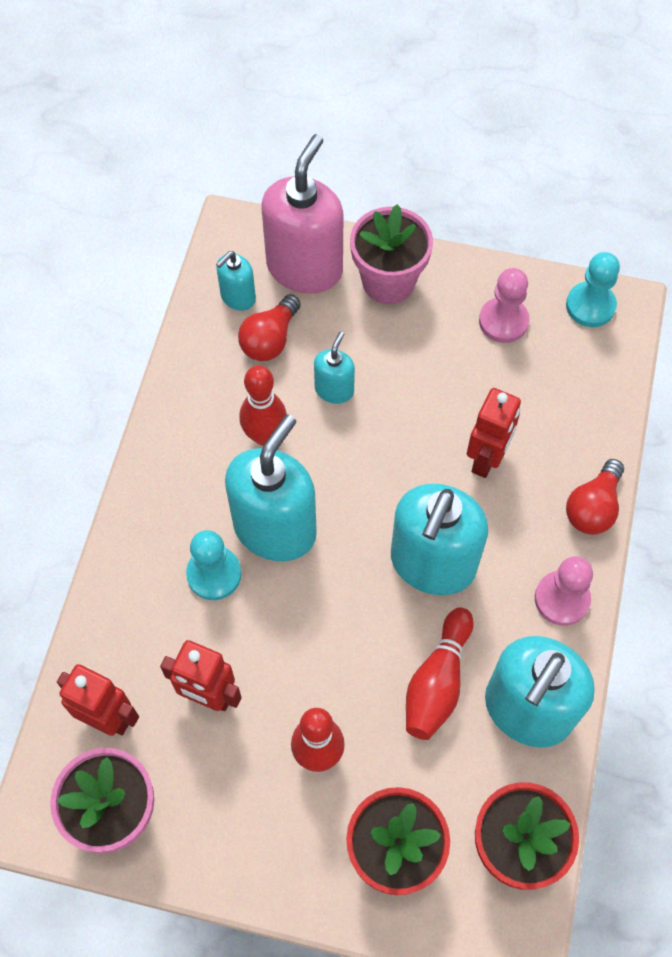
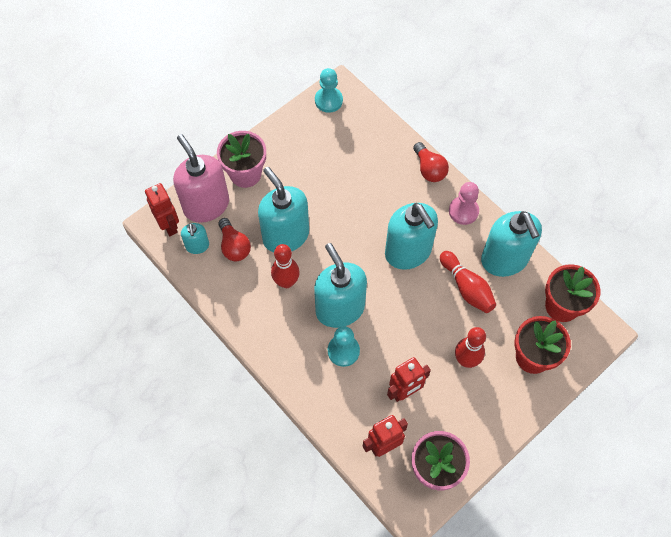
camera: 55 degrees left, 0 degrees up
turquoise soap dispenser [314,331,355,404] -> turquoise soap dispenser [258,167,309,252], size x2.04
red robot [467,388,521,478] -> red robot moved to [145,183,179,236]
pink pawn [479,268,530,343] -> none

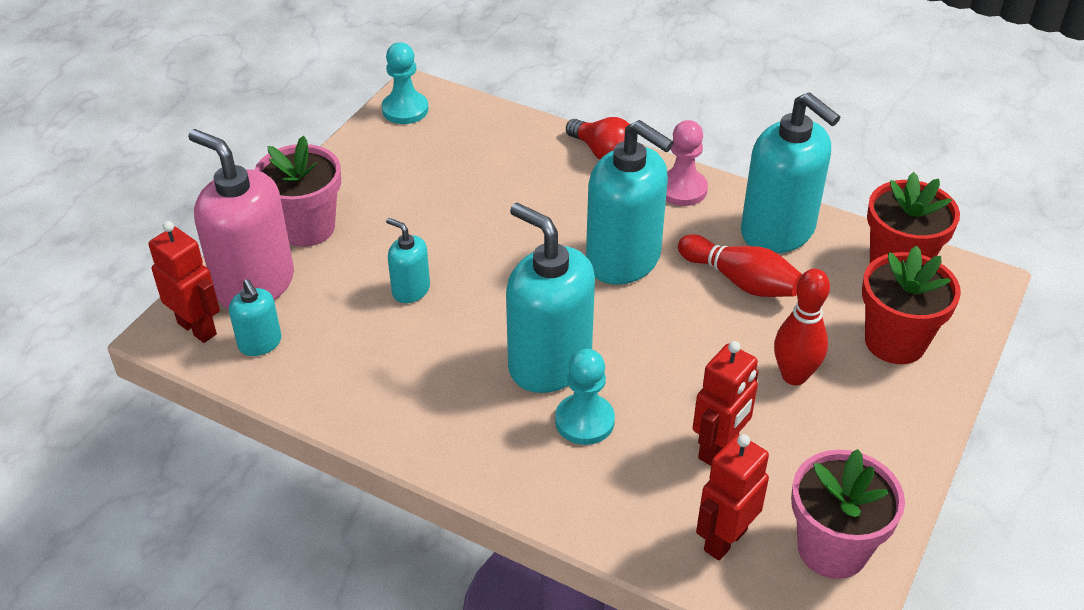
camera: 20 degrees left, 20 degrees down
red light bulb [218,218,251,261] -> none
turquoise soap dispenser [258,167,309,252] -> turquoise soap dispenser [386,218,430,303], size x0.49
red bowling pin [271,244,300,288] -> none

